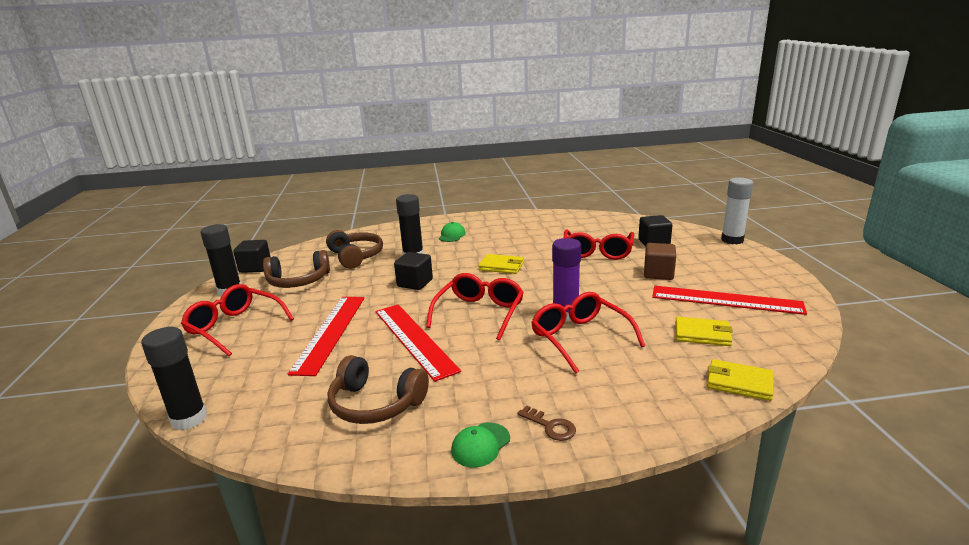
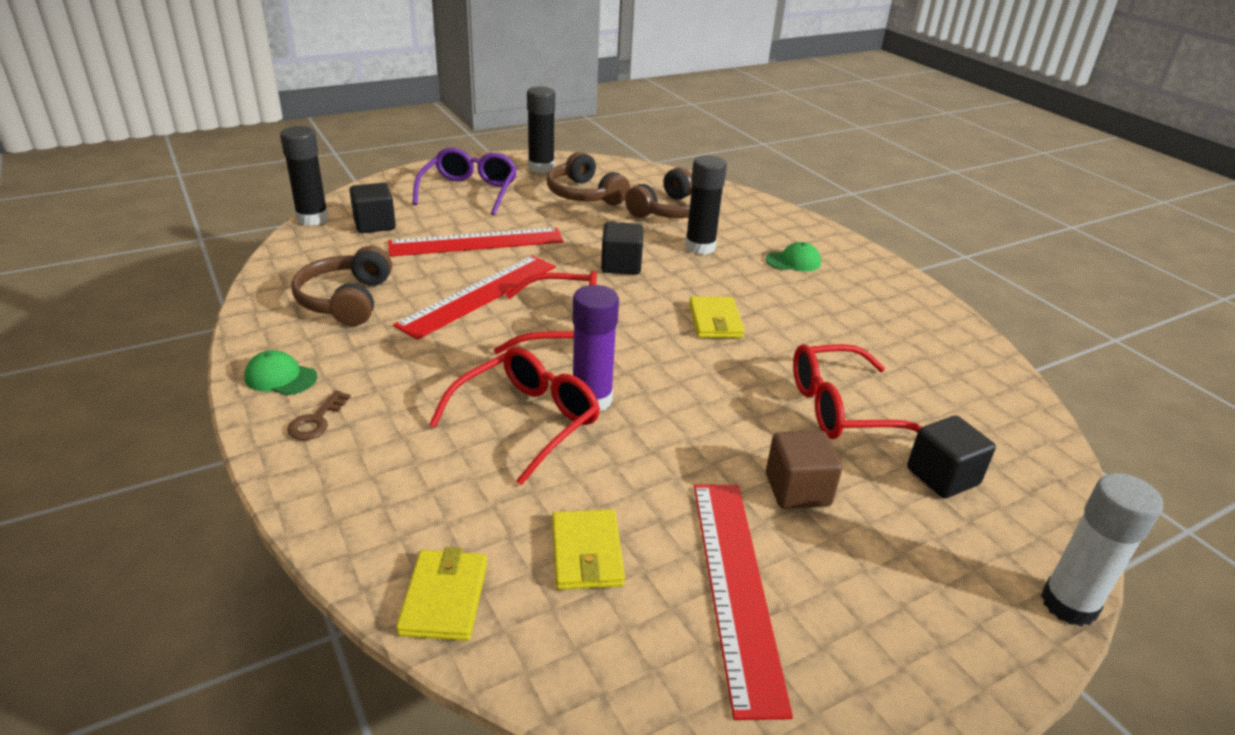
camera: 65 degrees right, 10 degrees up
red glasses [181,284,294,356] -> purple glasses [412,148,517,215]
black cube [233,240,270,273] -> black cube moved to [350,183,396,233]

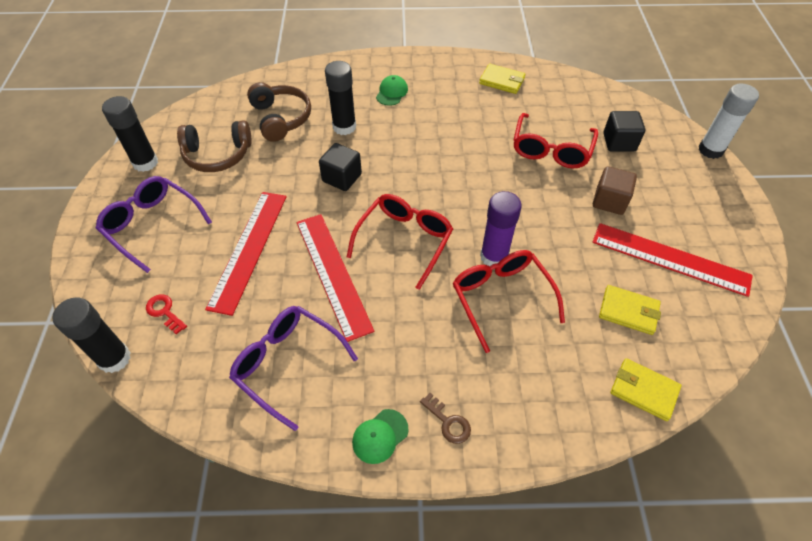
camera: 60 degrees left, 20 degrees up
brown headphones [291,246,392,326] -> purple glasses [229,306,358,431]
black cube [350,183,396,233] -> red key [146,294,187,334]
yellow wallet [689,296,745,338] -> yellow wallet moved to [479,64,526,94]

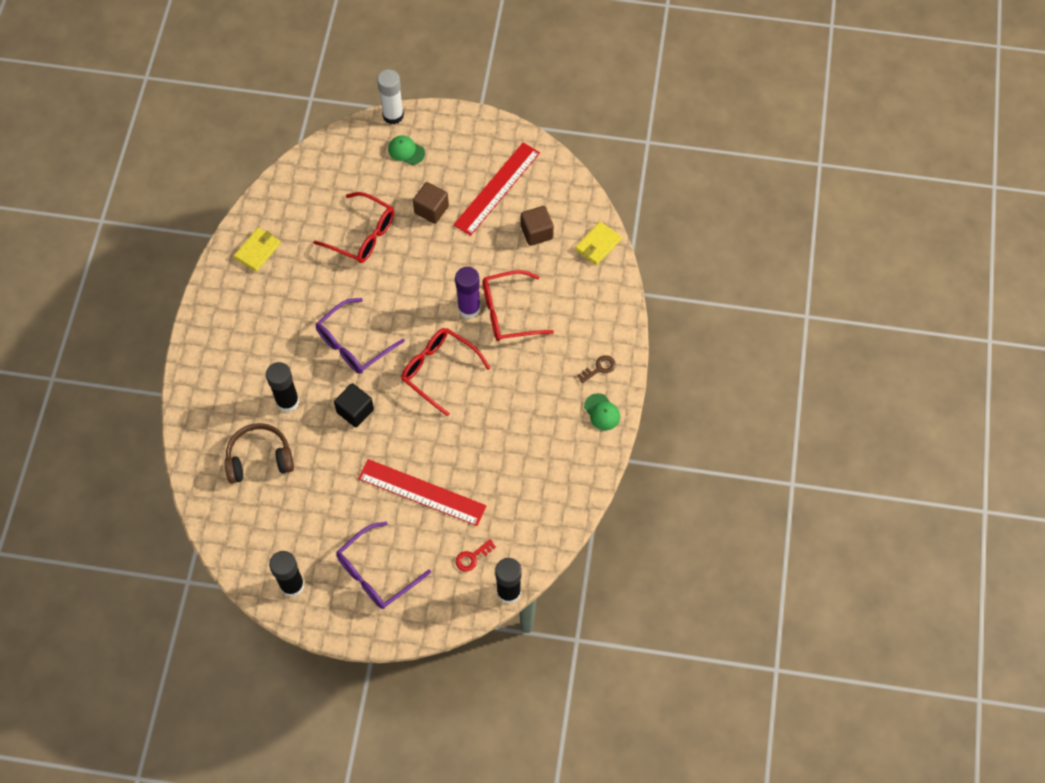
camera: 80 degrees left, 10 degrees up
brown headphones [177,120,251,172] -> none
purple glasses [229,306,358,431] -> purple glasses moved to [316,298,405,374]
red ruler [296,214,374,342] -> none
green cap [376,75,408,106] -> green cap moved to [388,135,425,165]
yellow wallet [599,285,661,335] -> brown cube [521,206,554,246]
black cube [603,111,645,151] -> none

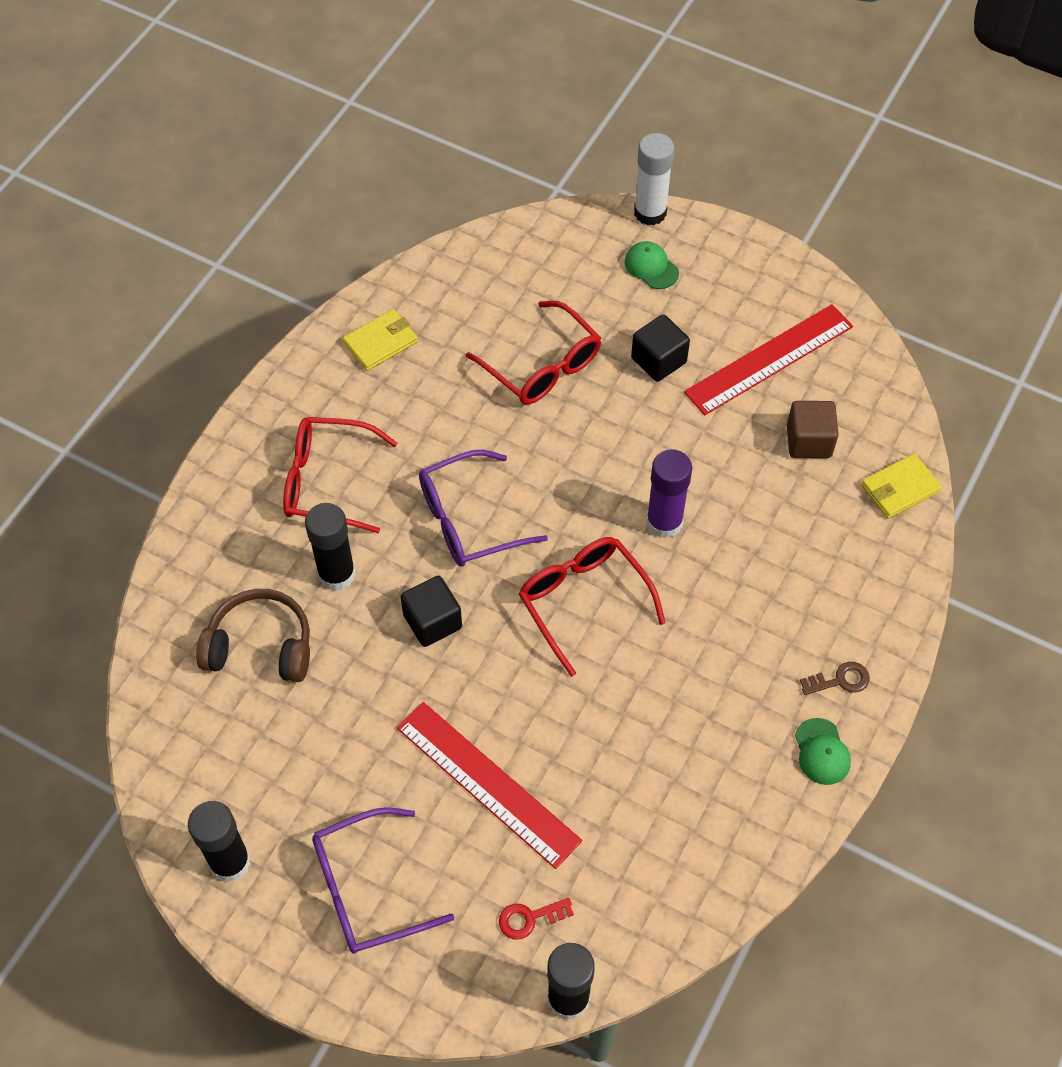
camera: 20 degrees right, 5 degrees down
brown cube [413,182,449,224] -> black cube [631,314,690,382]
red glasses [483,270,554,341] -> red glasses moved to [283,417,397,533]

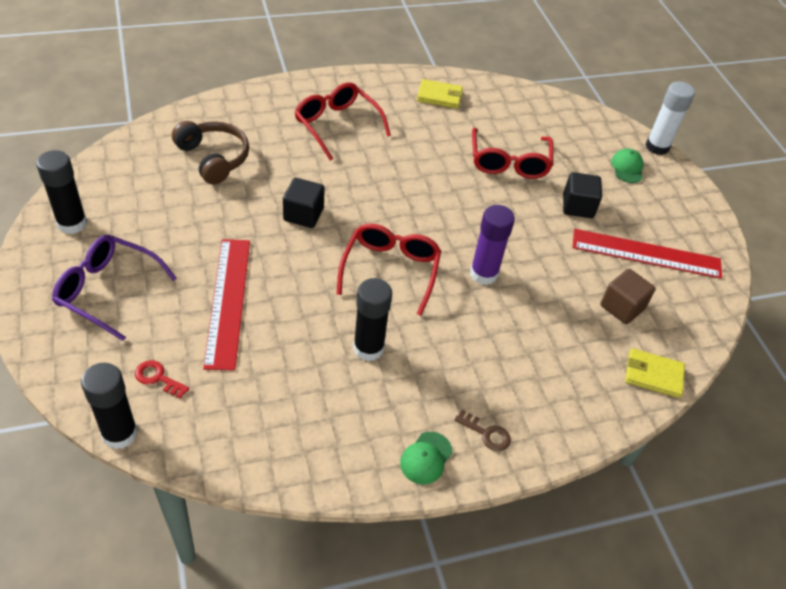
camera: 40 degrees right, 10 degrees down
black glue stick [305,503,356,591] -> black glue stick moved to [353,278,392,361]
purple glasses [419,450,548,566] -> none

